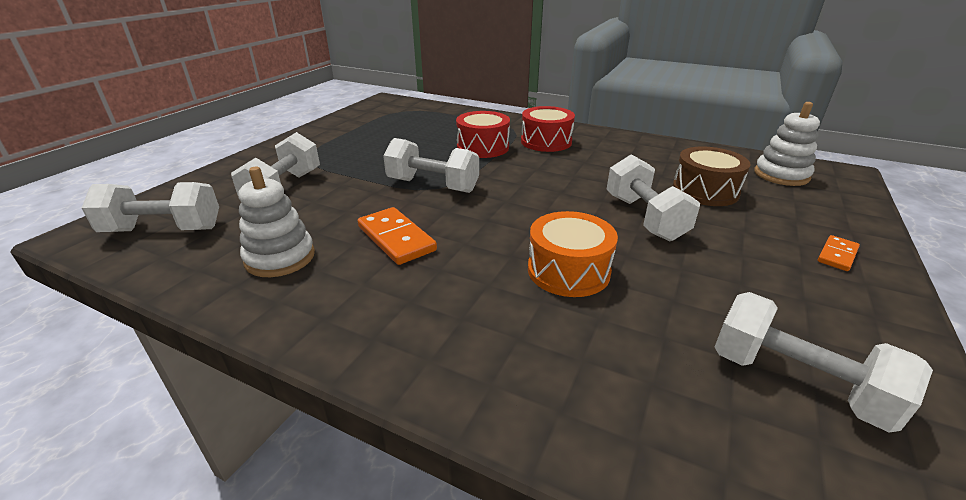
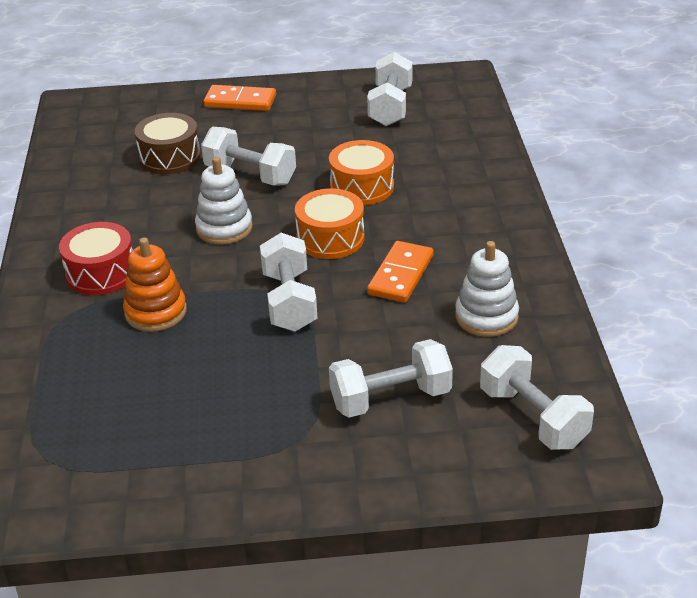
camera: 120 degrees left, 5 degrees up
red drum [456,111,510,158] -> orange stacking toy [123,238,187,332]
white dumbbell [606,154,700,241] -> white dumbbell turned 75 degrees clockwise [201,127,296,185]
white stacking toy [754,102,820,186] -> white stacking toy moved to [195,157,253,245]
orange domino [818,235,860,271] -> orange domino [203,85,276,111], size x1.73
none -> orange drum [295,189,364,259]

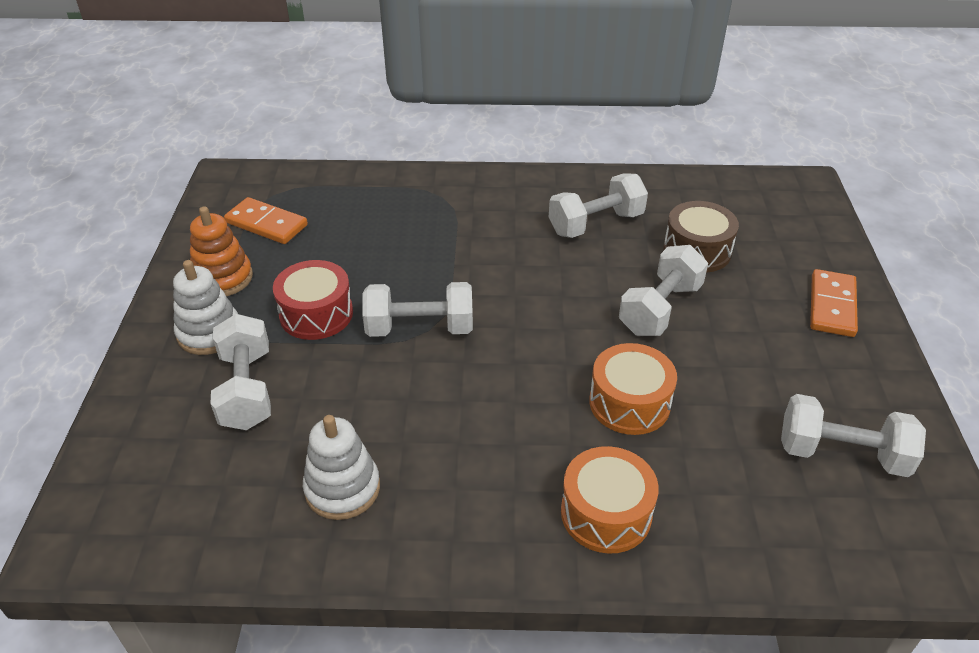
camera: 95 degrees right, 5 degrees up
red drum [59,222,133,295] -> red drum moved to [273,260,353,340]
orange stacking toy [123,238,187,332] -> orange stacking toy moved to [190,206,253,296]
white stacking toy [195,157,253,245] -> white stacking toy moved to [173,260,238,355]
orange drum [295,189,364,259] -> orange drum moved to [561,446,659,554]
orange domino [367,241,434,303] -> orange domino moved to [224,197,308,244]
white dumbbell [480,345,594,450] -> white dumbbell moved to [549,174,648,238]

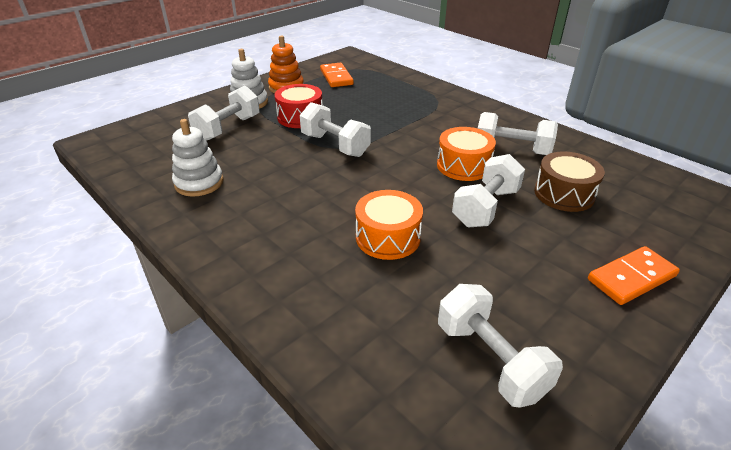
camera: 45 degrees right, 5 degrees down
orange drum [561,446,659,554] -> orange drum moved to [437,127,496,181]
white dumbbell [619,245,708,336] -> white dumbbell turned 45 degrees counterclockwise [452,154,525,228]

